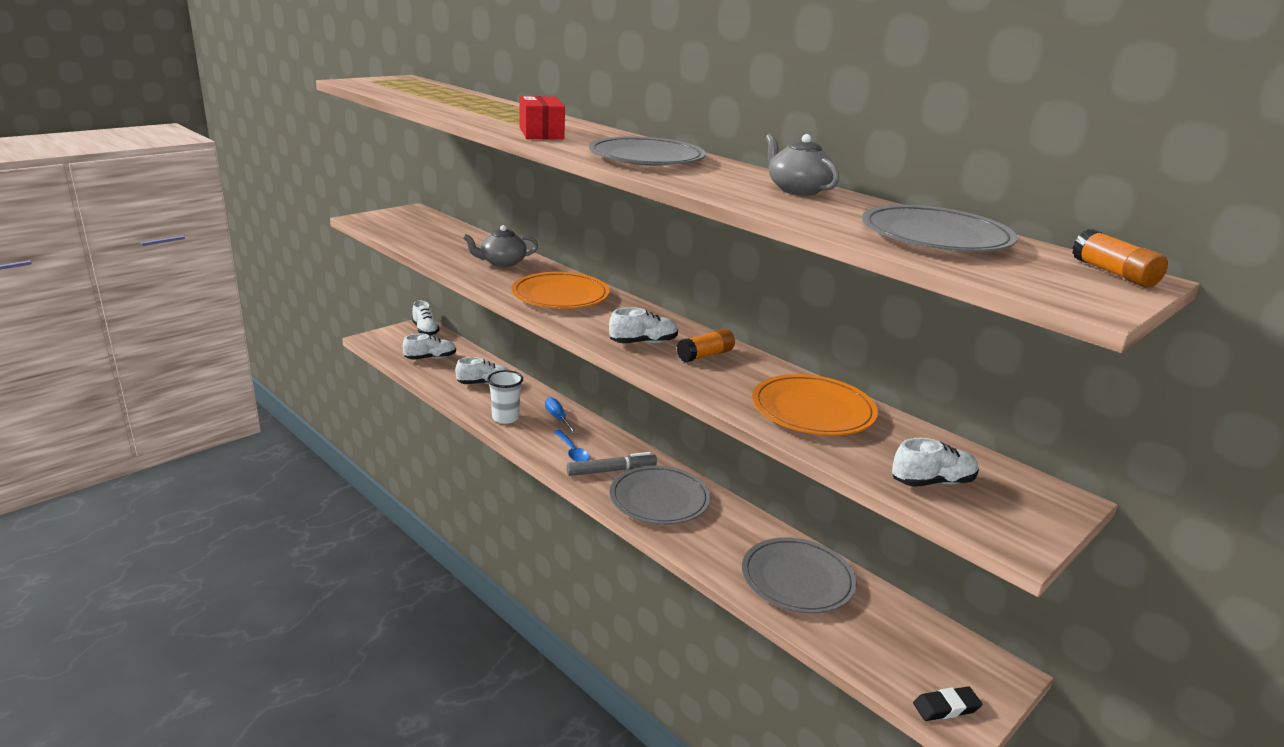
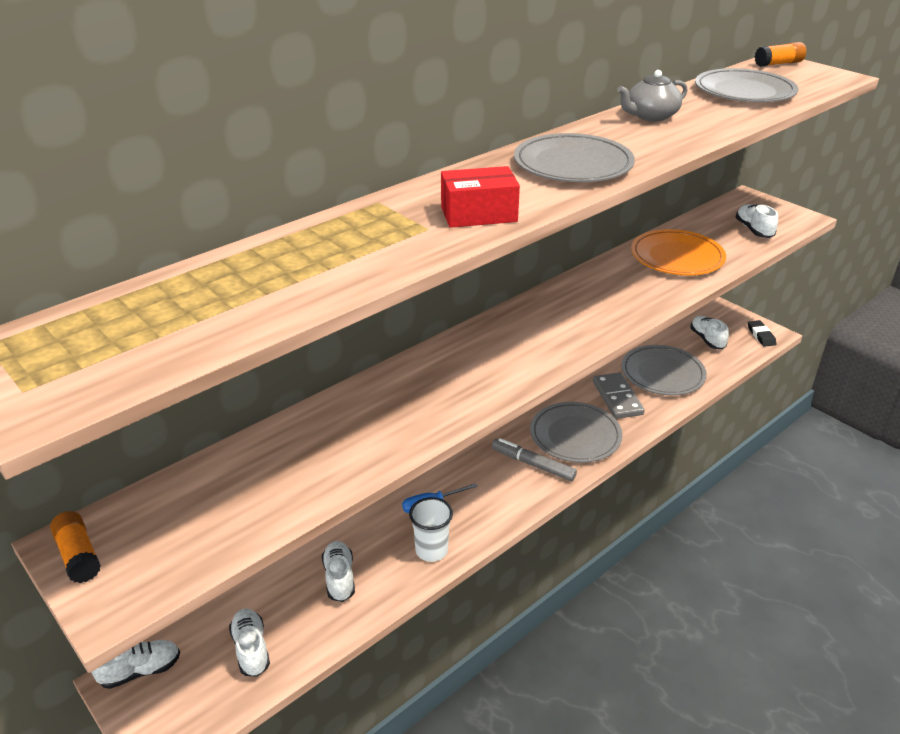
camera: 85 degrees left, 10 degrees up
grey teapot [463,225,538,267] -> none
orange plate [511,272,610,309] -> none
blue spoon [554,430,590,462] -> none
grey marker [566,452,657,476] -> grey marker turned 45 degrees counterclockwise [492,438,577,481]
white shoe [609,307,678,343] -> white shoe moved to [690,316,729,349]
orange glue stick [677,328,735,362] -> orange glue stick moved to [50,511,101,583]
none -> grey domino [593,373,645,419]

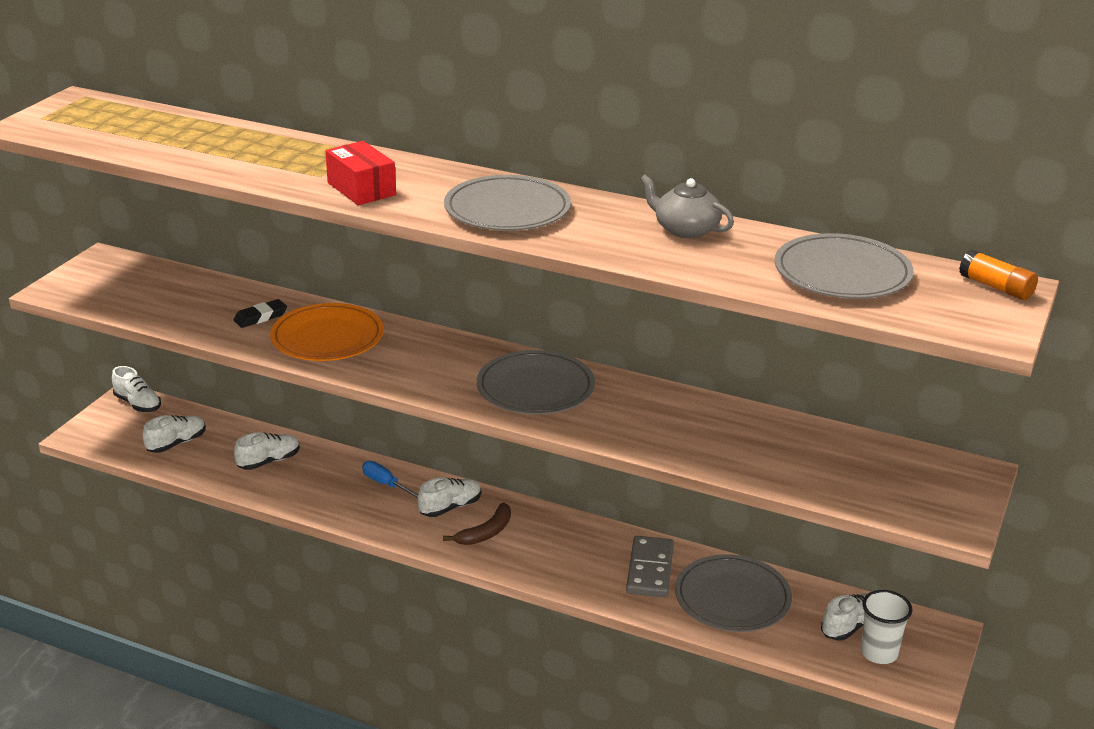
camera: 65 degrees right, 5 degrees down
orange glue stick [50,511,101,583] -> none
white cup [409,497,453,562] -> white cup moved to [861,590,912,664]
grey marker [492,438,577,481] -> brown banana [443,502,511,545]
grey plate [530,402,622,463] -> grey plate moved to [477,350,595,414]
grey domino [593,373,645,419] -> grey domino turned 45 degrees counterclockwise [626,536,674,597]
orange plate [631,229,726,276] -> orange plate moved to [270,303,384,361]
white shoe [735,204,778,238] -> white shoe moved to [417,478,481,517]
black eraser [748,320,776,347] -> black eraser moved to [234,299,287,328]

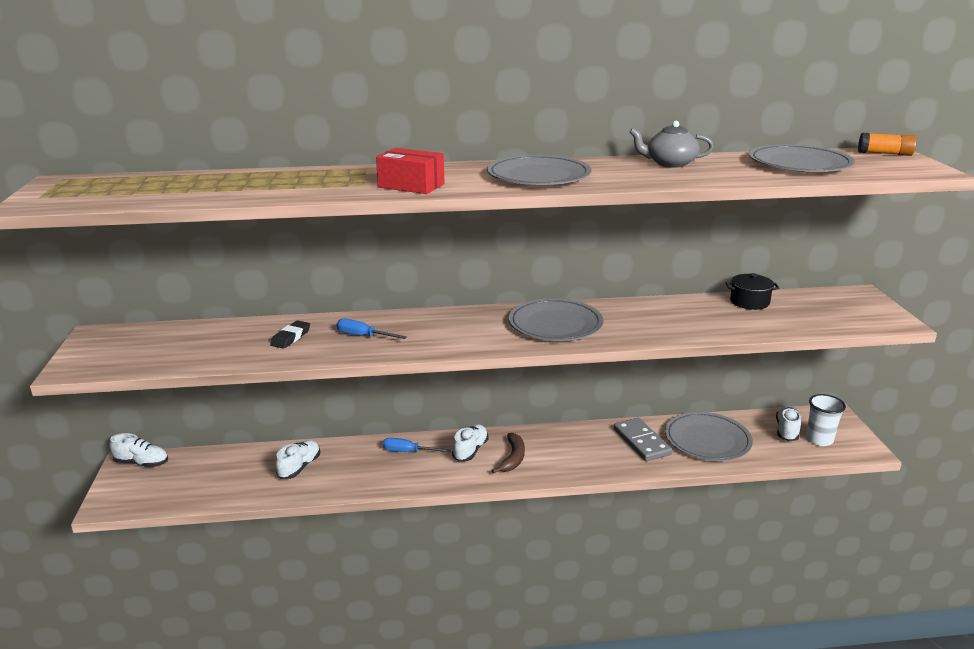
camera: 30 degrees left, 5 degrees down
white shoe [143,415,206,453] -> none
orange plate [270,303,384,361] -> blue screwdriver [337,319,407,339]
none -> black pot [726,273,779,310]

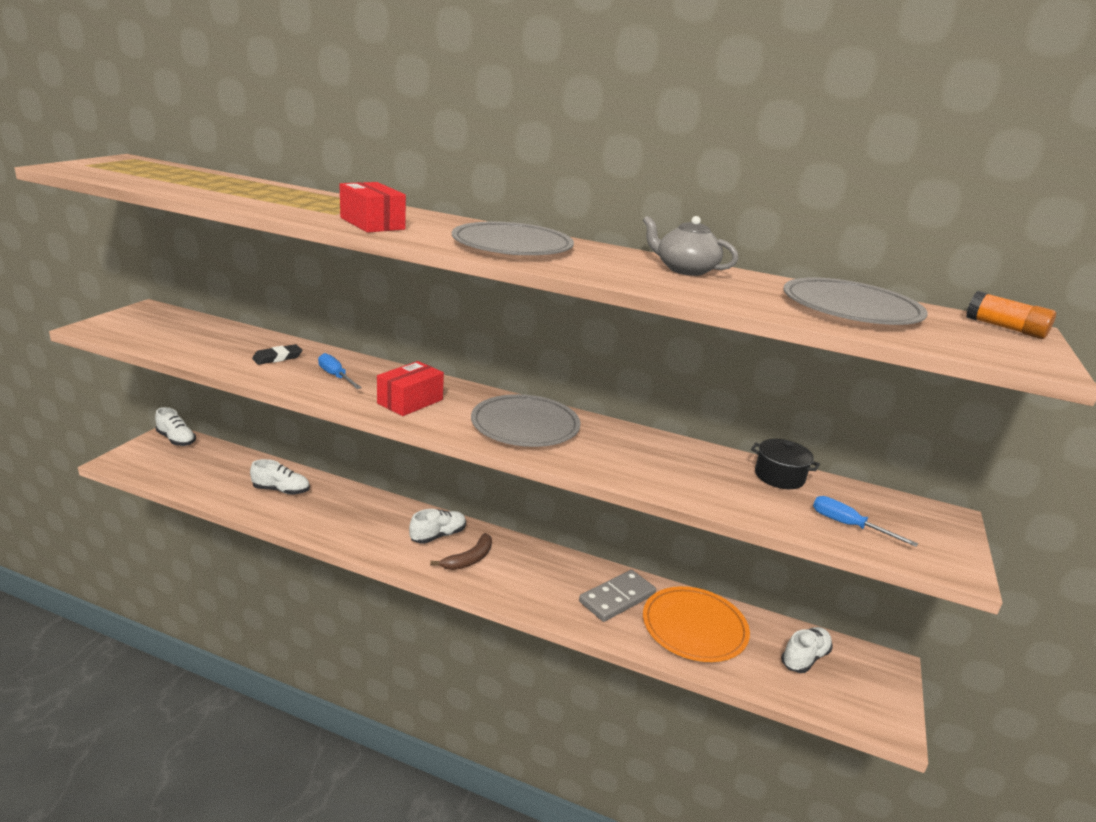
camera: 25 degrees right, 0 degrees up
white shoe [275,440,320,479] -> white shoe turned 45 degrees clockwise [250,459,310,495]
blue screwdriver [383,438,451,452] -> blue screwdriver moved to [813,496,918,547]
grey domino [614,418,672,461] -> grey domino turned 45 degrees clockwise [579,570,656,622]
grey plate [665,412,753,461] -> orange plate [643,586,750,662]
white cup [806,394,846,446] -> none
none -> red box [377,361,444,416]

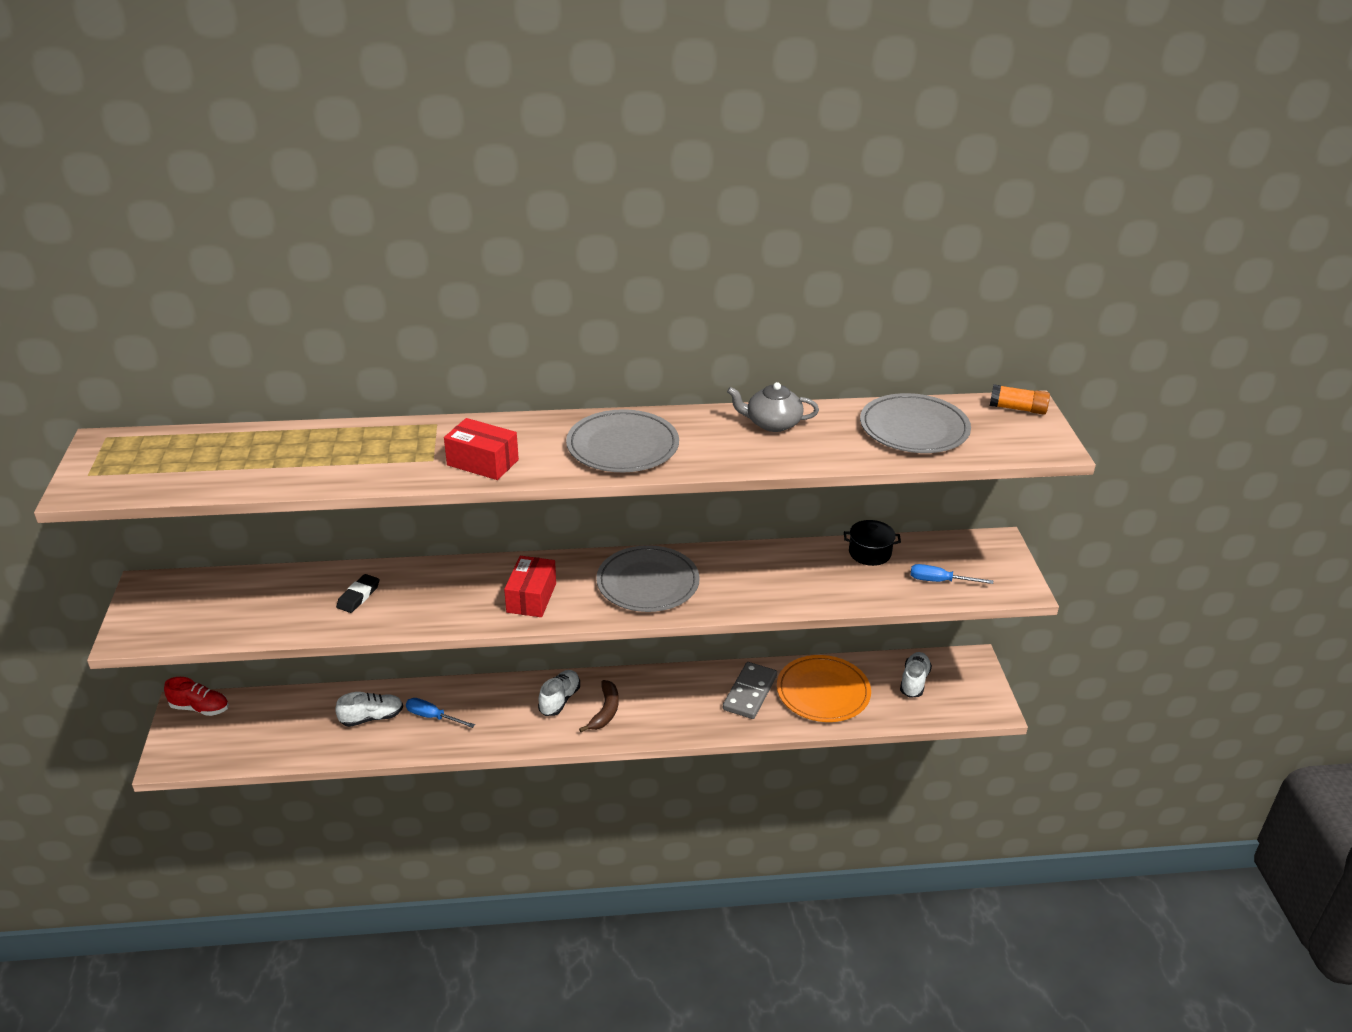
camera: 25 degrees left, 10 degrees up
white shoe [155,407,196,446] -> red shoe [164,677,229,716]
blue screwdriver [318,353,362,389] -> blue screwdriver moved to [406,698,475,728]

